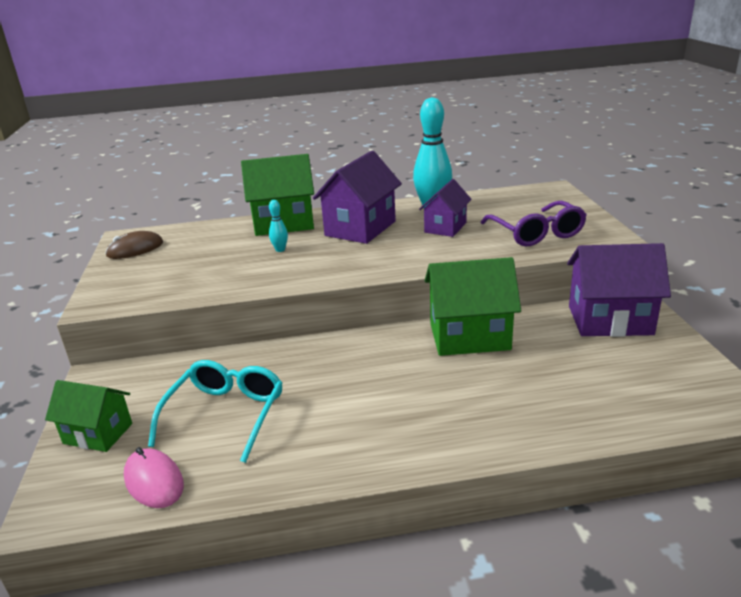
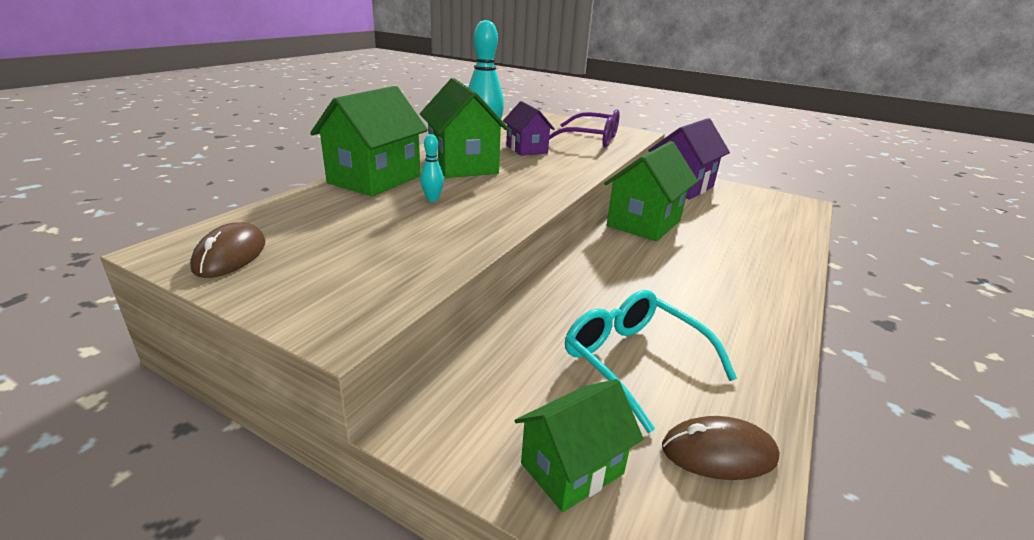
camera: 55 degrees left, 0 degrees up
pink mouse [124,447,184,508] -> brown mouse [662,416,780,480]
purple house [313,151,402,244] -> green house [420,78,509,178]

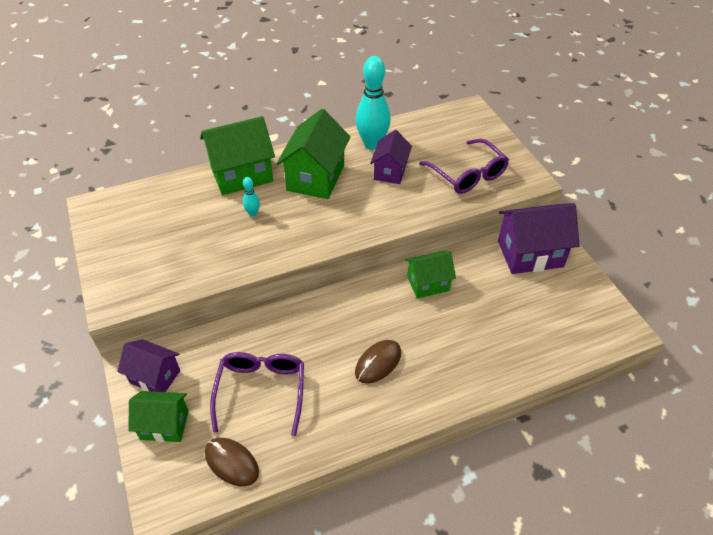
camera: 40 degrees right, 20 degrees up
brown mouse [190,222,266,278] -> brown mouse moved to [355,340,401,384]
turquoise glasses [565,290,737,433] -> purple glasses [210,352,304,436]
green house [604,141,698,241] -> green house [405,251,456,298], size x0.62
none -> purple house [117,339,180,392]

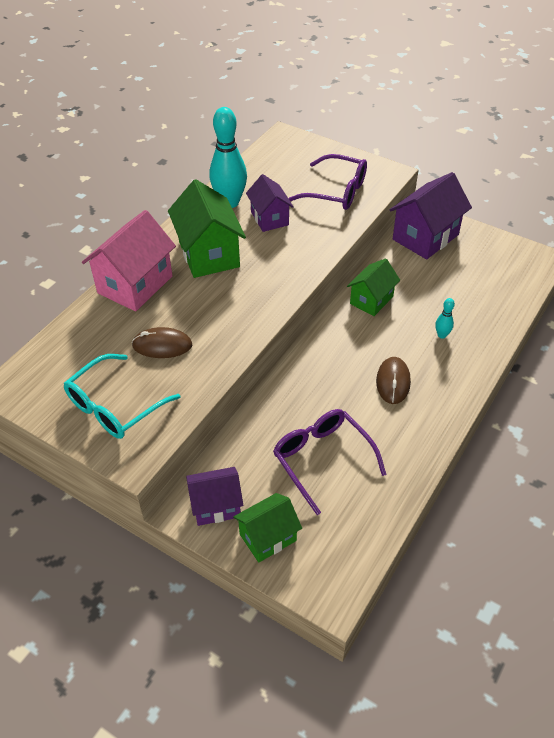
camera: 35 degrees left, 0 degrees up
green house [200,116,275,195] -> pink house [82,210,176,311]
brown mouse [205,438,259,486] -> brown mouse moved to [132,327,192,358]
turquoise bowling pin [243,177,260,217] -> turquoise bowling pin moved to [435,298,455,339]
none -> turquoise glasses [64,354,181,439]

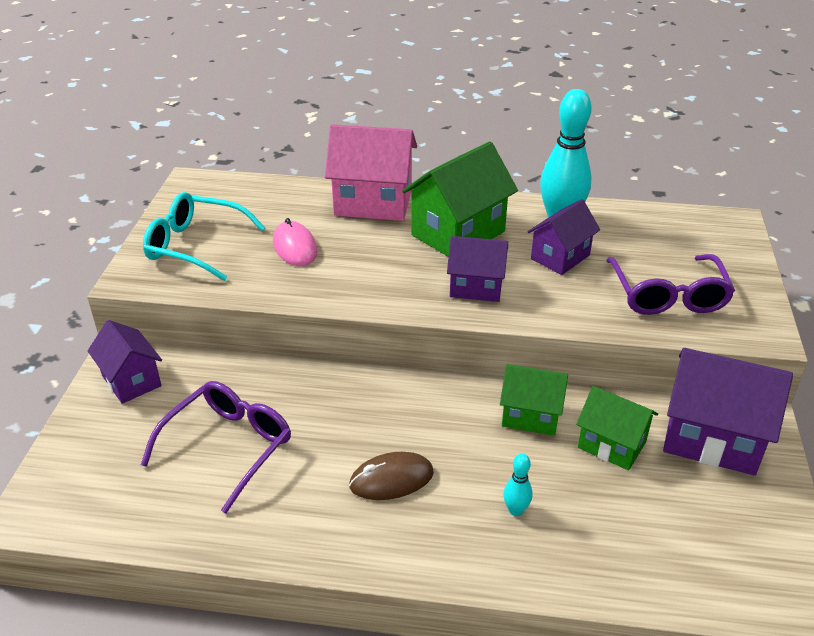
camera: 65 degrees right, 10 degrees down
brown mouse [132,327,192,358] -> pink mouse [273,218,318,266]
green house [233,493,302,563] -> green house moved to [576,386,658,470]
none -> purple house [447,236,508,302]

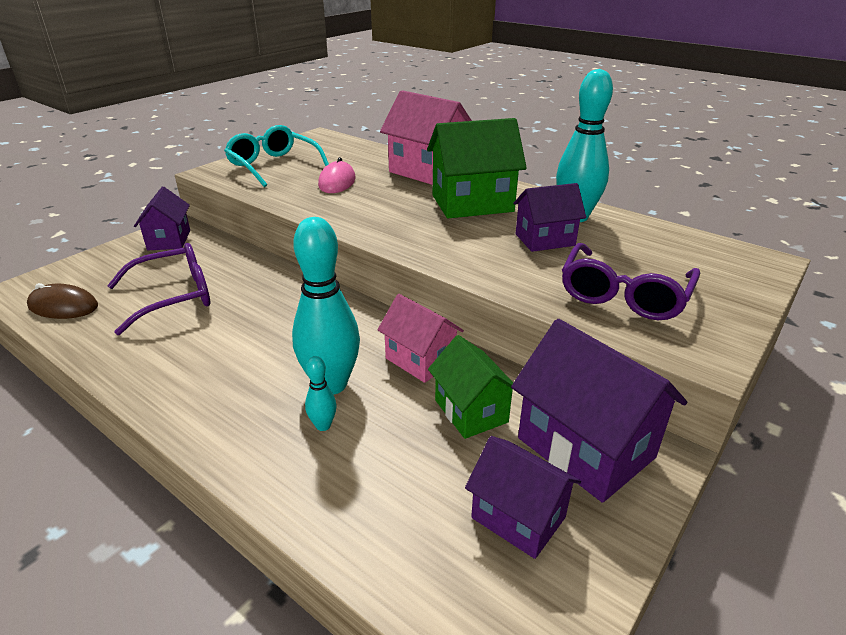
camera: 30 degrees right, 5 degrees down
brown mouse [349,452,434,500] -> brown mouse moved to [27,283,98,319]
purple house [447,236,508,302] -> purple house moved to [465,436,581,559]
green house [500,364,568,436] -> pink house [377,294,464,383]
none -> turquoise bowling pin [292,217,360,395]

